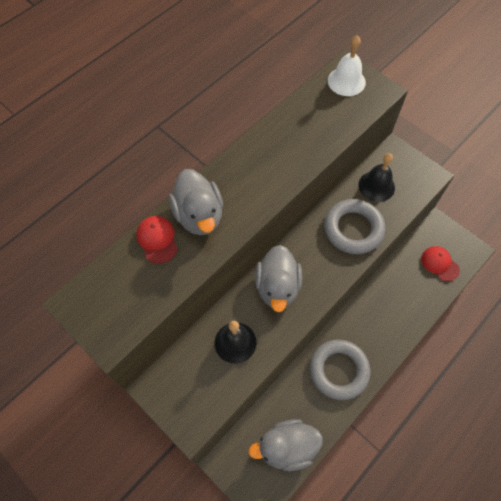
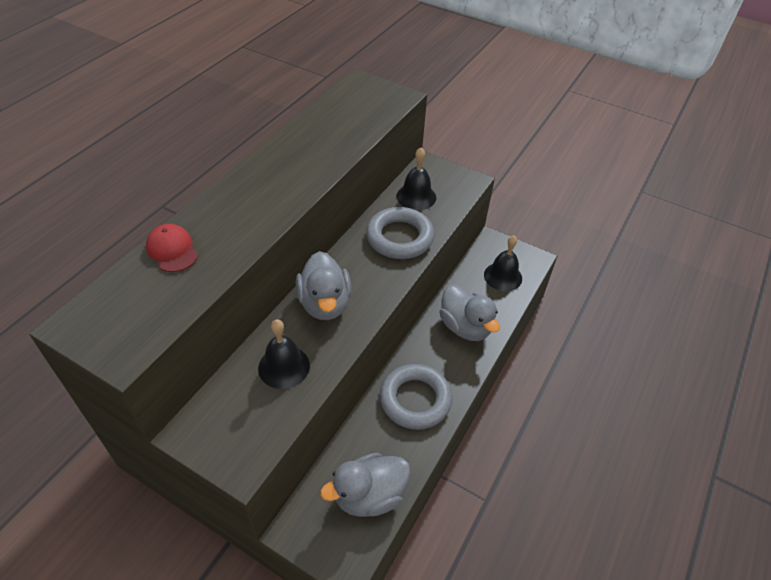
camera: 15 degrees left, 15 degrees down
grey duck [169,169,223,235] -> grey duck moved to [439,284,500,341]
white bell [328,36,366,96] -> none
red cap [421,246,460,282] -> black bell [484,235,522,291]

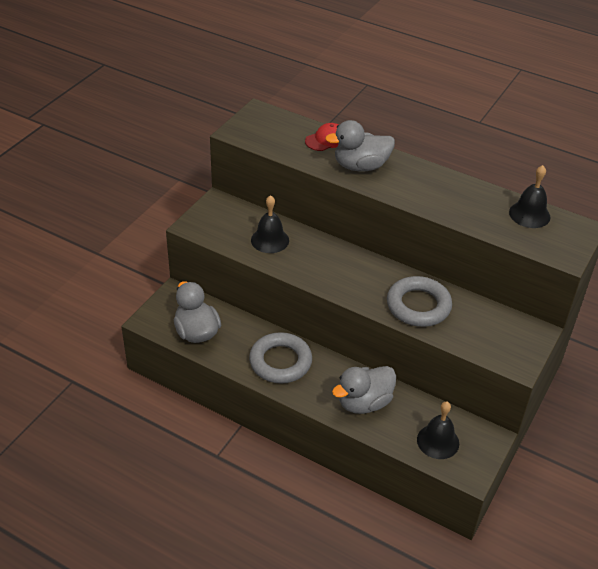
camera: 90 degrees right, 5 degrees down
grey duck [296,251,352,320] -> grey duck moved to [325,120,395,171]
black bell [397,148,436,210] -> black bell moved to [509,165,551,228]

